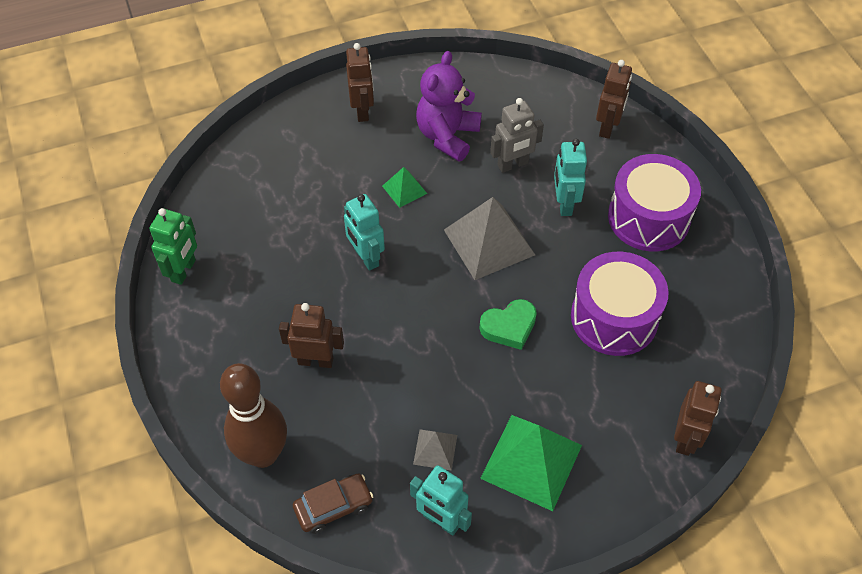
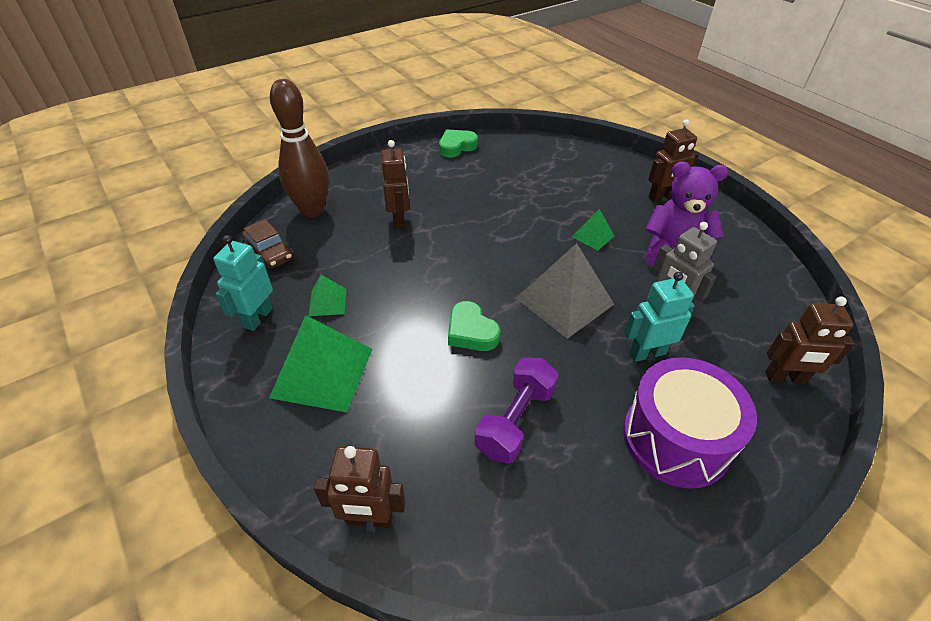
camera: 75 degrees right, 10 degrees down
green robot [149,208,197,285] -> green heart [439,129,478,157]
turquoise robot [344,194,385,271] -> none
grey pyramid [413,430,457,470] -> green pyramid [308,275,347,316]
purple drum [571,252,669,356] -> purple dumbbell [474,357,559,464]

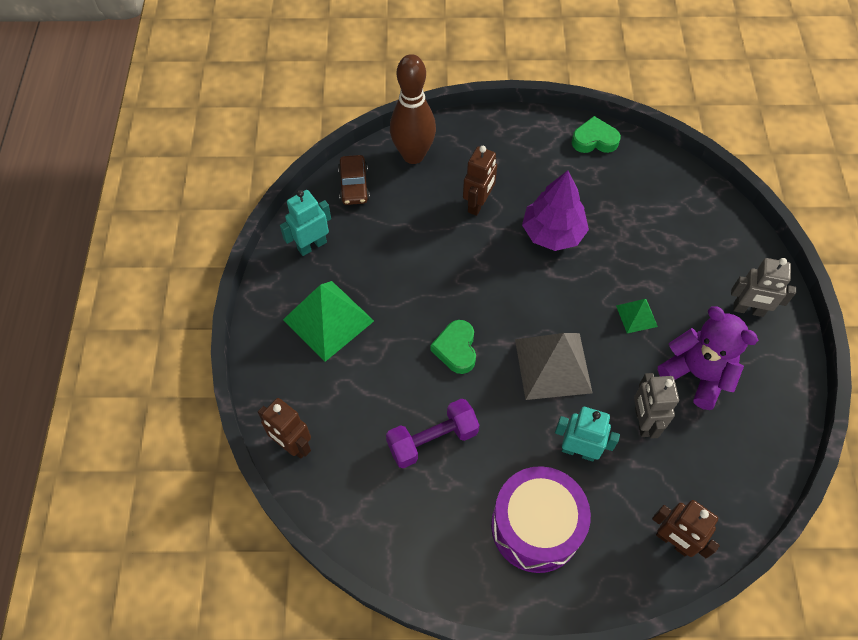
camera: 35 degrees right, 15 degrees up
green pyramid [308,275,347,316] -> none
brown robot [648,119,699,203] -> grey robot [731,258,796,317]
none -> purple tree [522,170,589,251]

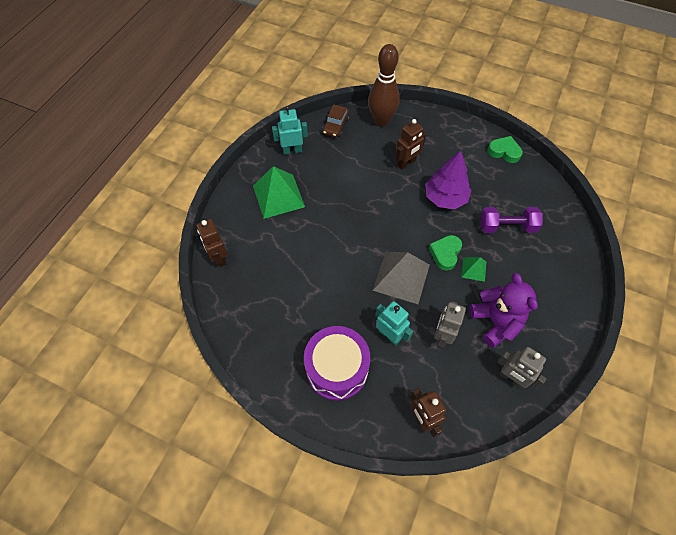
camera: 25 degrees right, 0 degrees up
purple dumbbell [386,399,479,468] -> purple dumbbell moved to [480,207,543,233]
green heart [431,320,476,374] -> green heart moved to [429,235,462,271]
grey robot [731,258,796,317] -> grey robot moved to [497,347,547,389]

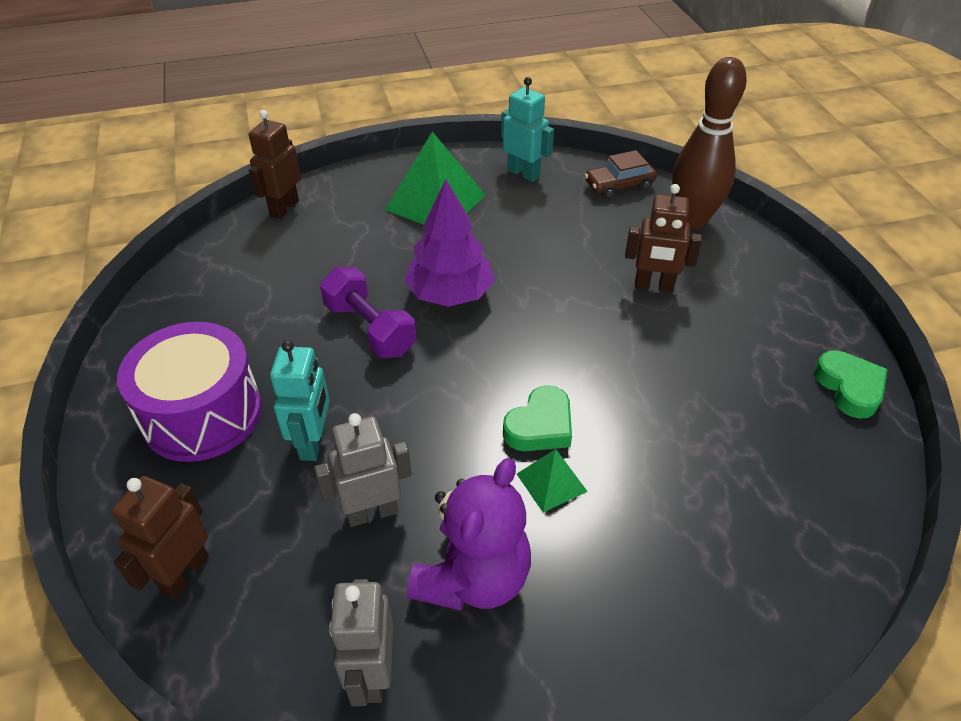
camera: 50 degrees right, 15 degrees down
grey pyramid [373,252,430,304] -> none
purple tree [425,151,471,209] -> purple tree moved to [404,180,495,307]
green heart [429,235,462,271] -> green heart turned 150 degrees clockwise [503,385,572,451]
purple dumbbell [480,207,543,233] -> purple dumbbell moved to [320,267,416,358]

